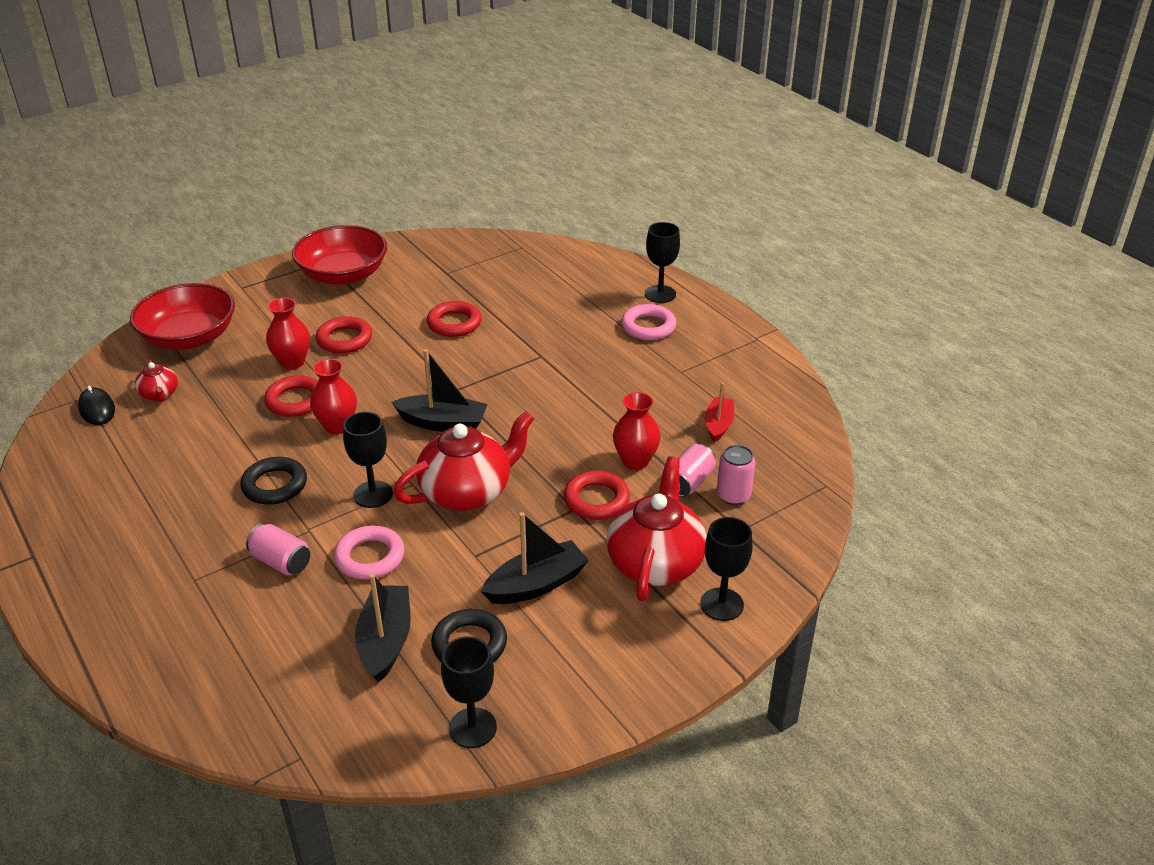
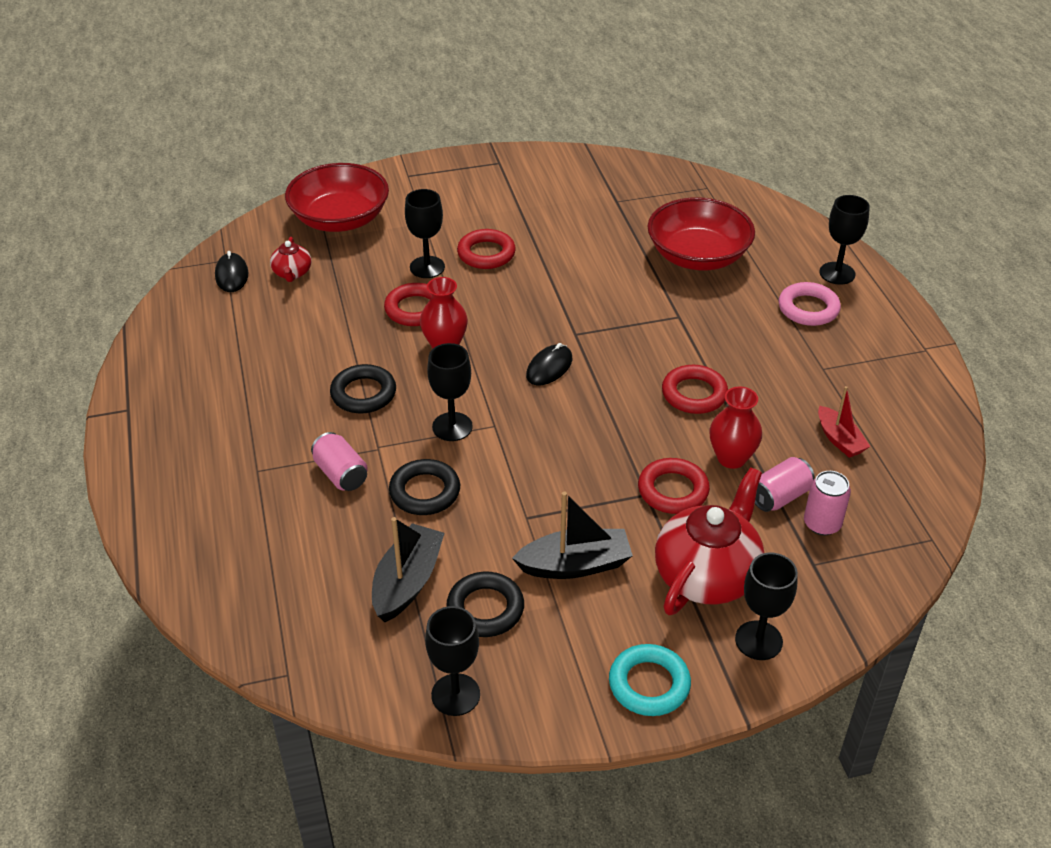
camera: 20 degrees right, 5 degrees up
red vase [266,298,310,369] -> black goblet [405,189,445,278]
red bowl [292,225,387,285] -> red bowl moved to [648,197,755,270]
pink ring [334,526,404,579] -> black ring [389,459,460,515]
black boat [392,349,488,432] -> black mouse [526,343,572,385]
red teapot [393,411,534,511] -> none
red ring [427,301,482,337] -> red ring moved to [662,365,728,414]
red boat [705,382,734,443] -> red boat turned 120 degrees clockwise [818,386,870,458]
none -> turquoise ring [609,644,691,716]

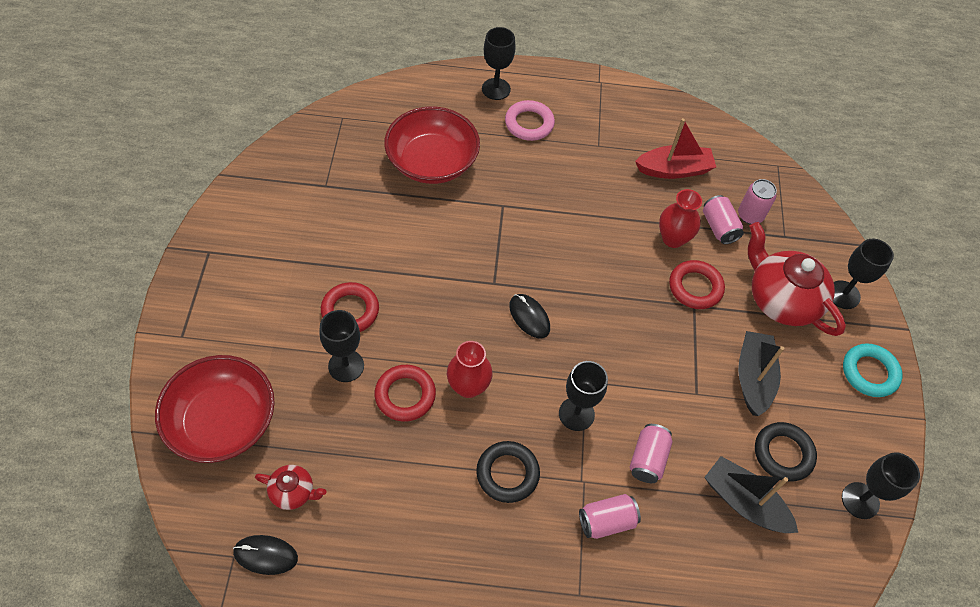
camera: 75 degrees left, 15 degrees up
black ring [389,459,460,515] -> pink can [630,424,673,483]
red ring [662,365,728,414] -> none
red boat [818,386,870,458] -> red boat [635,118,716,179], size x1.52

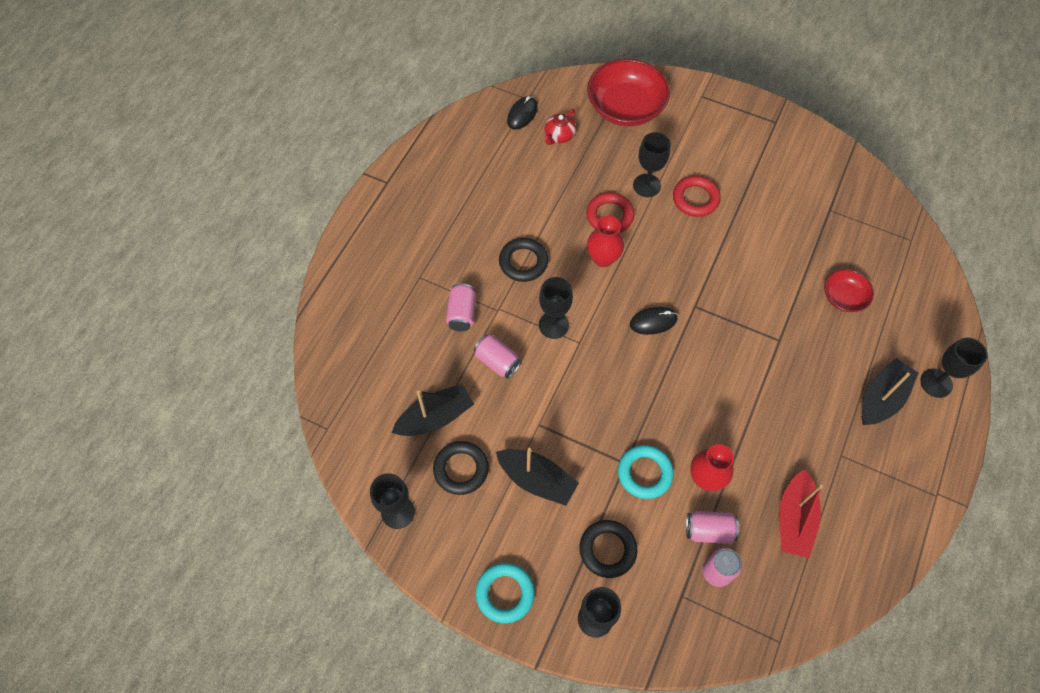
camera: 115 degrees right, 5 degrees up
red bowl [384,107,480,184] -> red bowl [824,269,874,312], size x0.53
pink ring [505,100,555,141] -> black boat [862,358,918,425]
red ring [669,260,725,309] -> turquoise ring [618,445,674,499]
red teapot [748,222,846,336] -> black ring [579,520,637,578]

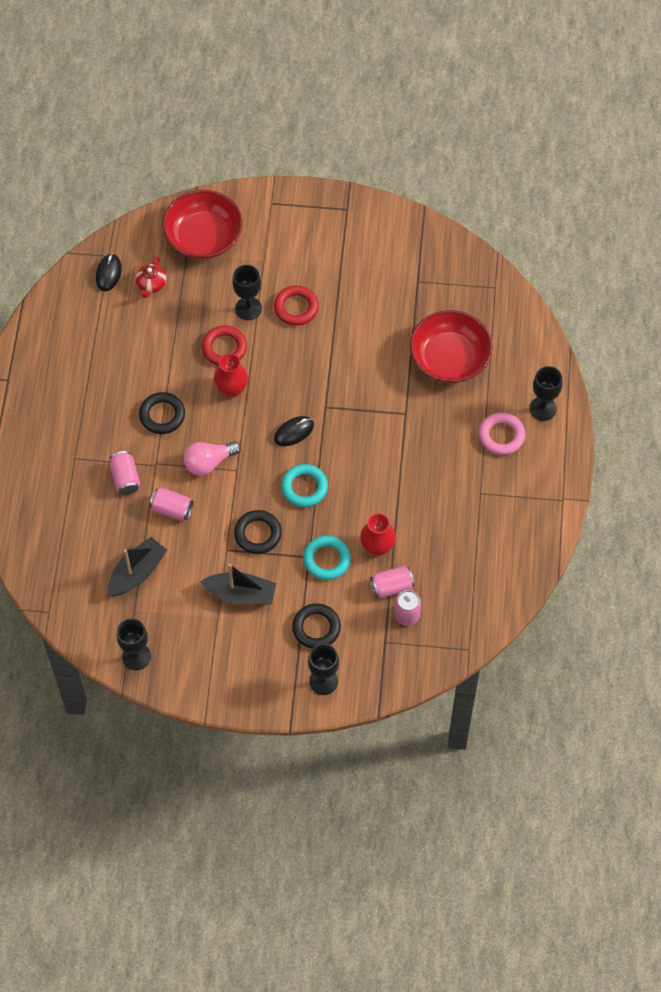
camera: 20 degrees left, 0 degrees up
black ring [433,441,489,495] -> black ring moved to [234,510,282,554]
turquoise ring [476,563,535,623] -> turquoise ring moved to [281,464,328,507]
black goblet [539,277,573,339] -> pink light bulb [184,441,241,475]
red boat [779,469,823,558] -> none
red bowl [824,269,874,312] -> red bowl [410,310,493,383], size x1.88
black boat [862,358,918,425] -> pink ring [479,413,525,455]

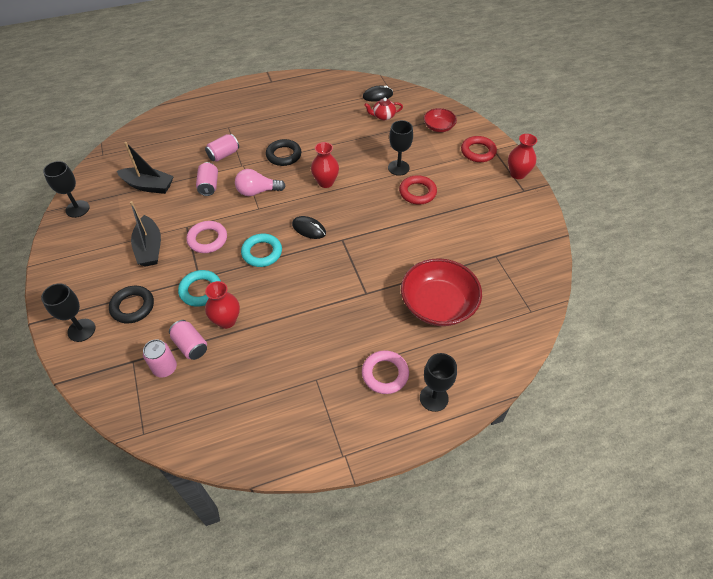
camera: 65 degrees right, 10 degrees down
red bowl [162,190,243,259] -> red bowl [424,108,457,132], size x0.53
pink light bulb [184,441,241,475] -> pink light bulb turned 45 degrees counterclockwise [235,169,285,196]
red ring [202,325,247,366] -> red ring moved to [461,136,497,162]
black ring [234,510,282,554] -> pink ring [186,221,227,253]
none -> red vase [508,134,537,179]

